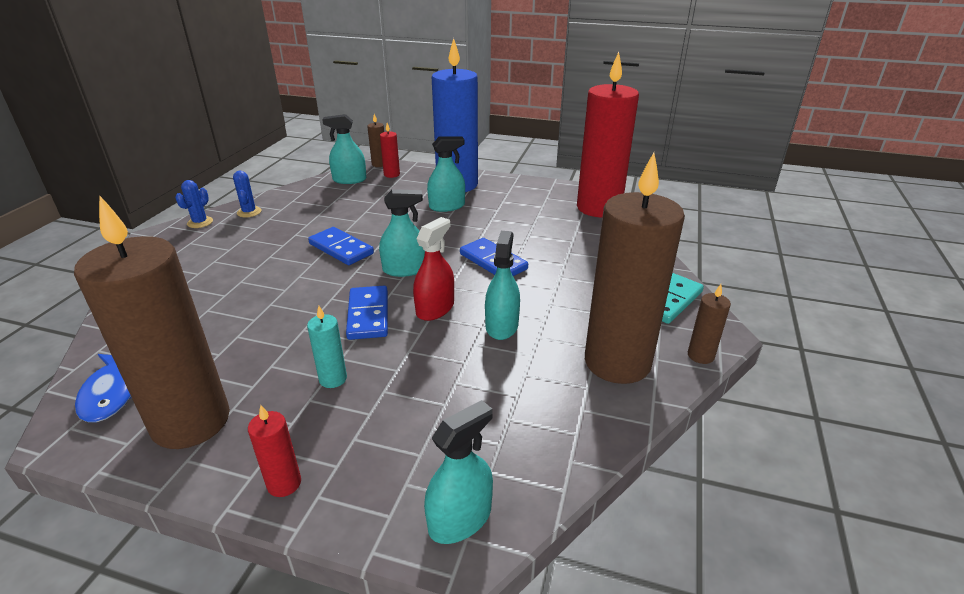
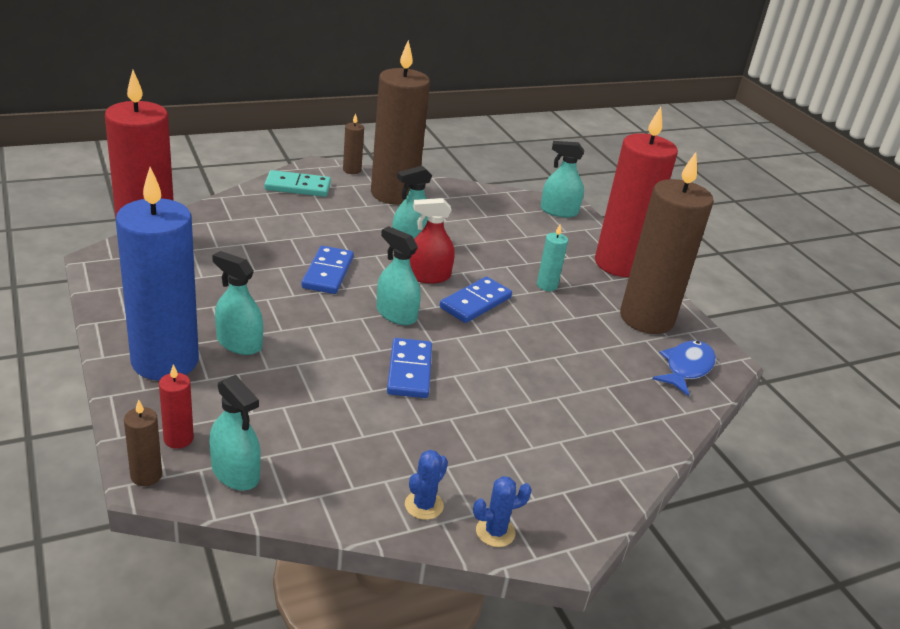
camera: 135 degrees left, 0 degrees up
red candle [248,405,301,497] -> red candle [595,107,678,277], size x2.48

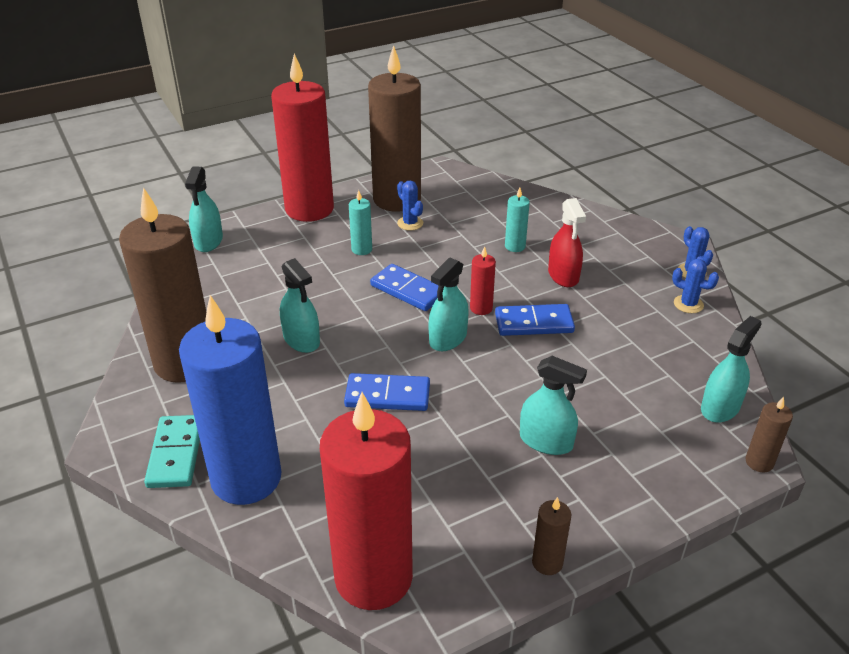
camera: 90 degrees left, 5 degrees up
blue candle [116,167,199,381] -> blue candle moved to [179,295,282,505]
red candle [159,364,194,449] -> red candle moved to [470,246,496,315]
turquoise spray bottle [212,251,263,355] -> turquoise spray bottle turned 90 degrees counterclockwise [520,356,587,455]
brown candle [343,113,364,174] -> brown candle moved to [532,497,572,575]
red spray bottle [410,198,455,283] -> red spray bottle moved to [548,198,586,287]
blue fish [652,341,716,396] -> none
none -> blue cactus [397,180,423,230]
none -> turquoise candle [505,188,530,252]

